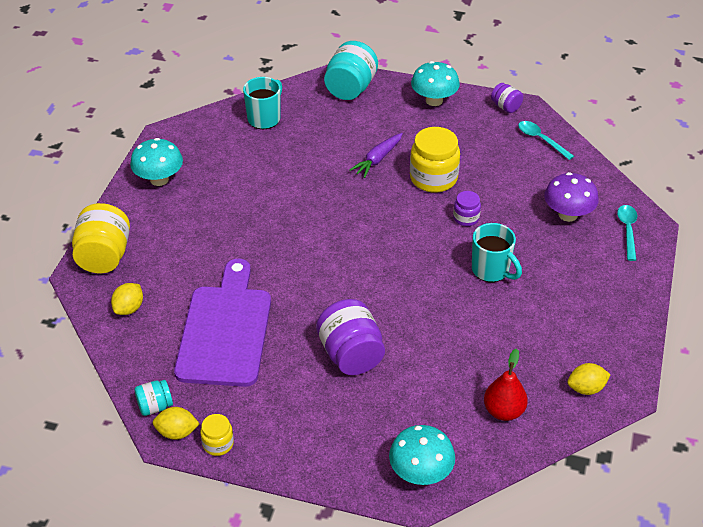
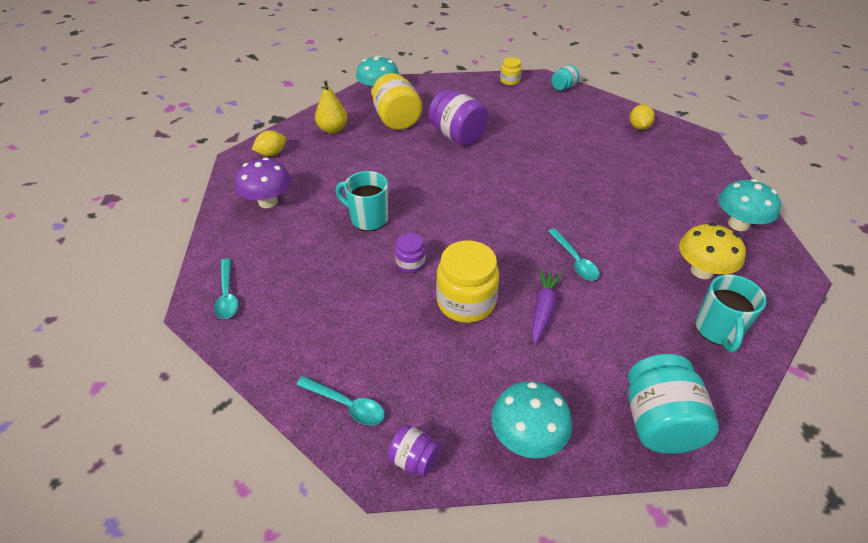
camera: 160 degrees right, 0 degrees up
yellow jar [72,203,130,273] -> yellow jar moved to [372,73,422,130]
yellow lemon [153,407,200,440] -> none
purple cutting board [174,259,271,387] -> none
red pear [484,349,528,421] -> yellow pear [315,80,348,134]
purple mushroom [544,172,599,222] -> purple mushroom moved to [235,158,291,208]
none -> turquoise spoon [548,228,600,281]
none -> yellow mushroom [679,223,746,279]

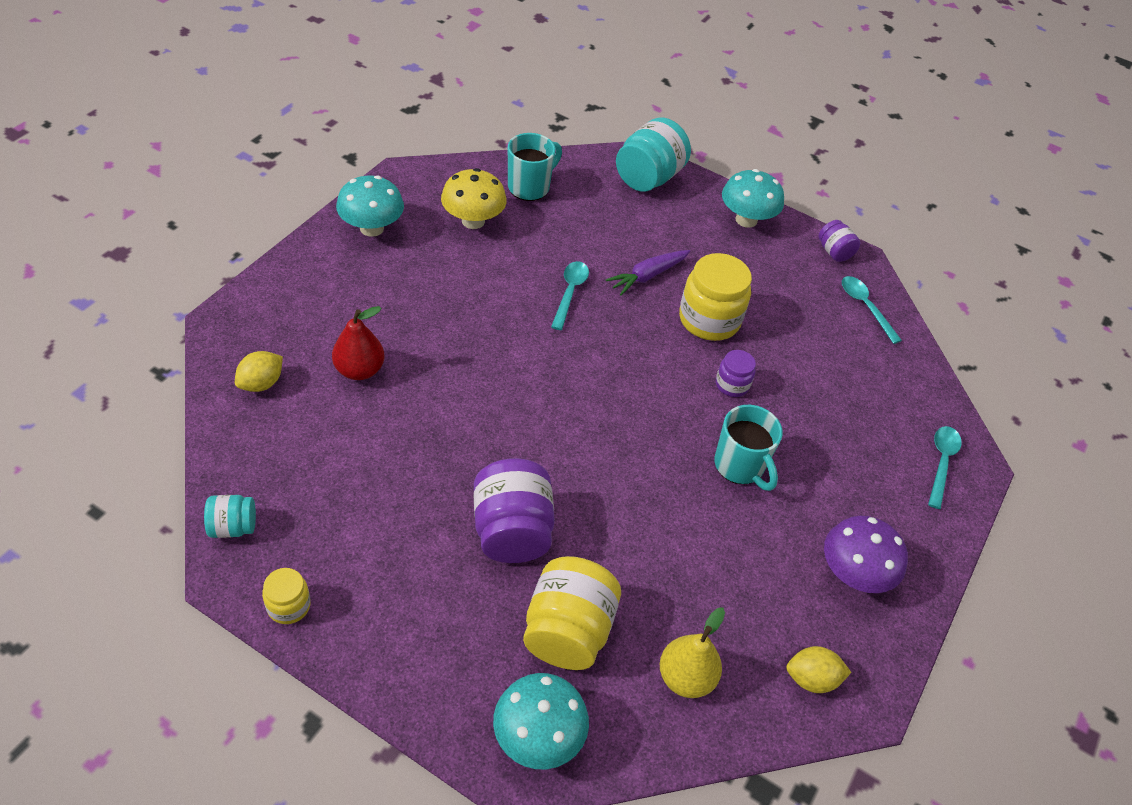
camera: 150 degrees left, 5 degrees up
none -> red pear [332,306,384,380]

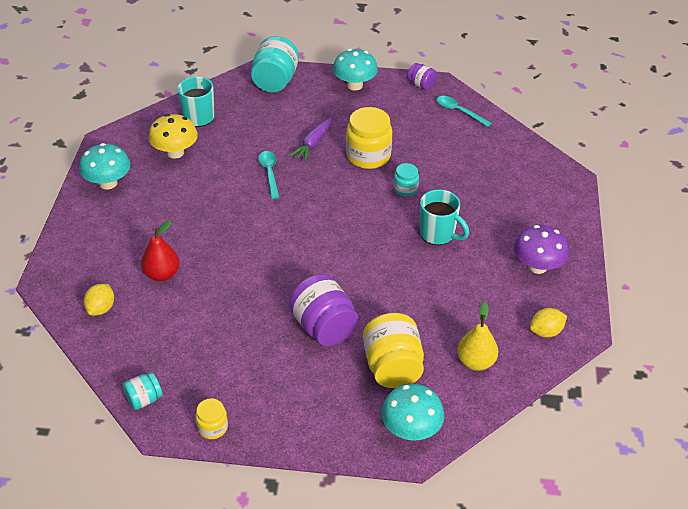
camera: 20 degrees left, 5 degrees down
purple jar [716,350,756,397] -> turquoise jar [394,163,419,197]
turquoise spoon [928,426,962,509] -> none

